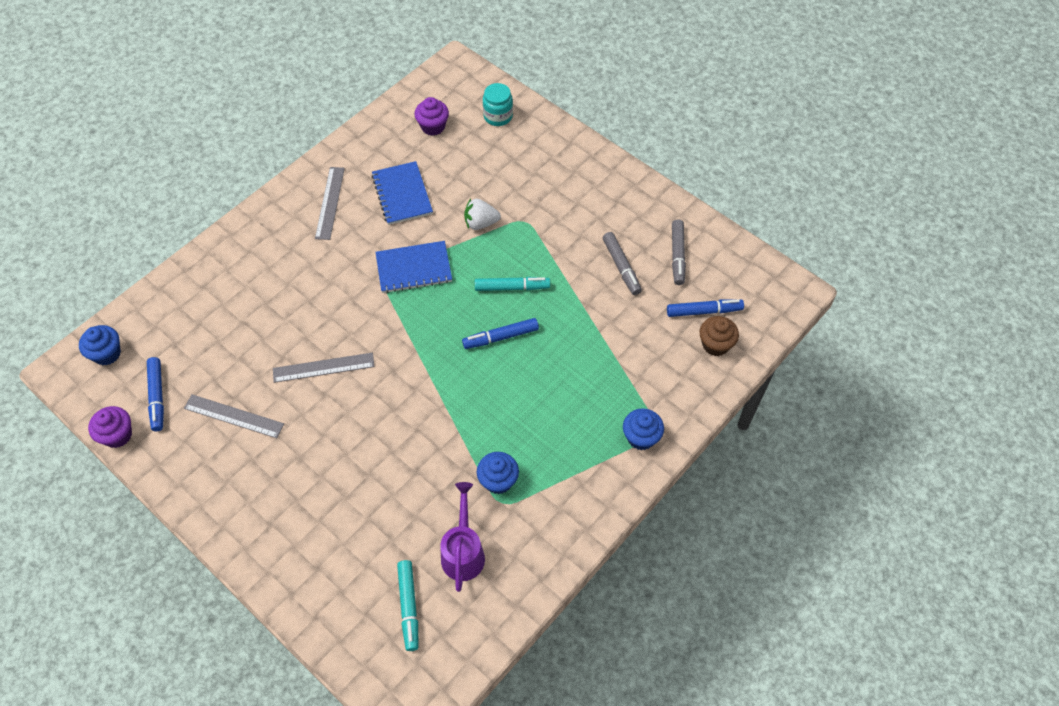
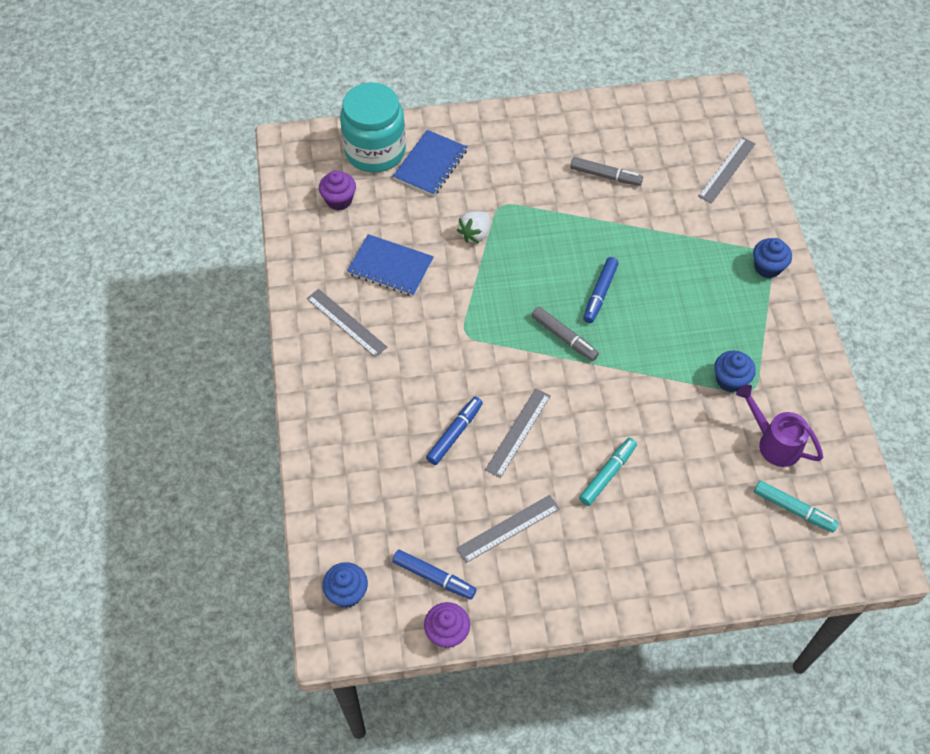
camera: 50 degrees left, 0 degrees up
blue notebook [375,241,452,293] -> blue notebook moved to [393,130,467,196]
turquoise marker [475,277,550,291] -> turquoise marker moved to [579,438,637,506]
turquoise jar [483,83,513,126] -> turquoise jar [340,83,406,173], size x1.96
blue marker [667,299,744,317] -> blue marker moved to [426,397,483,465]
grey marker [672,219,686,285] -> grey marker moved to [532,307,599,361]
brown cupcake [699,316,739,356] -> grey ruler [698,137,755,204]

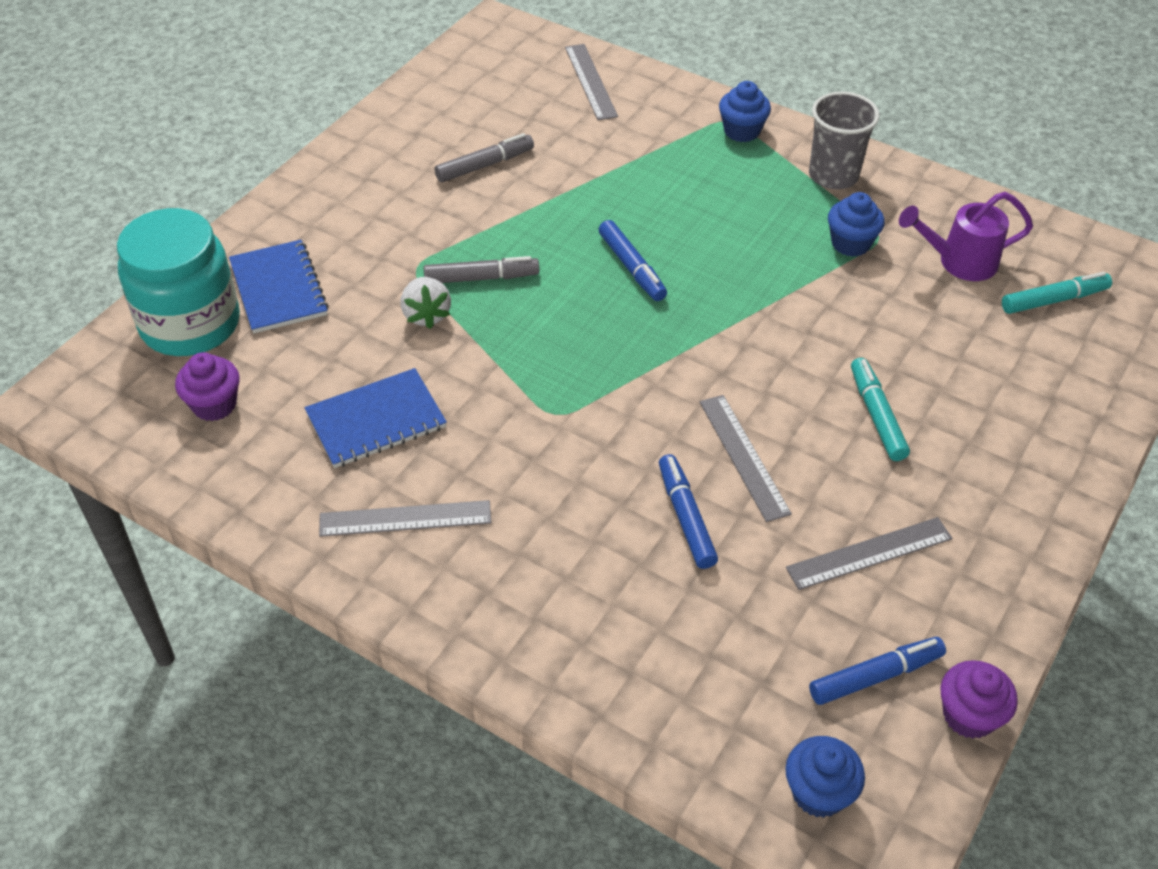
camera: 50 degrees left, 10 degrees down
grey ruler [456,495,560,563] -> grey ruler turned 60 degrees clockwise [786,517,952,590]
grey marker [532,307,599,361] -> grey marker moved to [424,256,539,283]
none -> grey cup [809,92,879,189]

